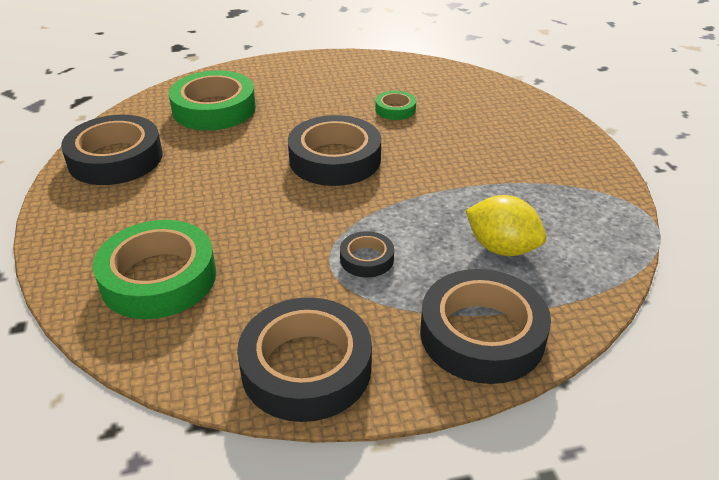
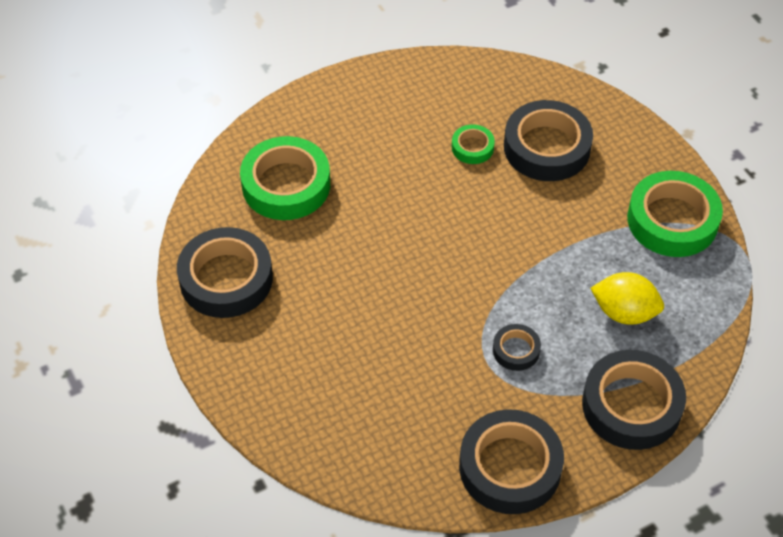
camera: 15 degrees left, 15 degrees up
green tape [93,220,216,319] -> green tape moved to [627,171,723,257]
black tape [288,115,381,186] -> black tape moved to [504,100,593,181]

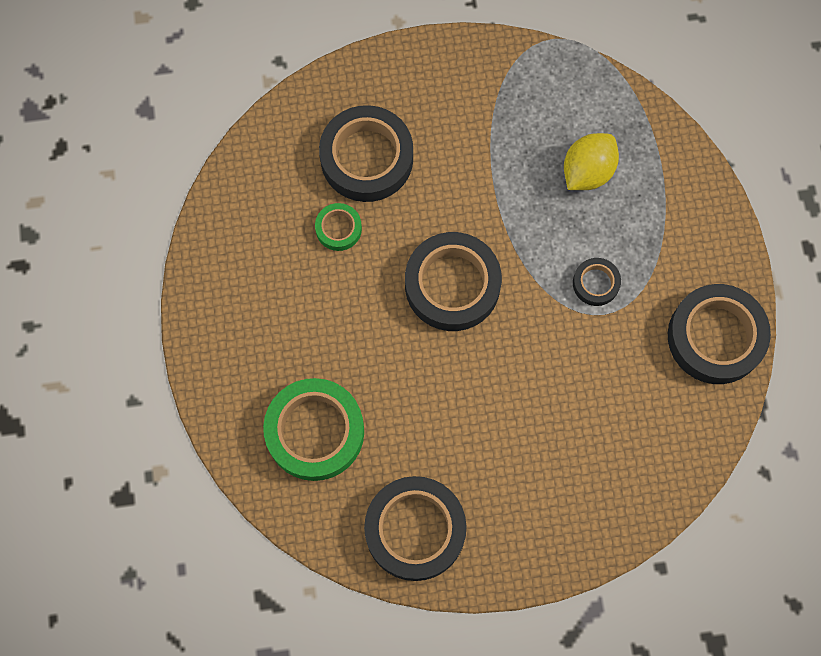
camera: 70 degrees left, 20 degrees up
black tape [582,350,686,450] -> black tape moved to [405,232,502,331]
green tape [627,171,723,257] -> none

